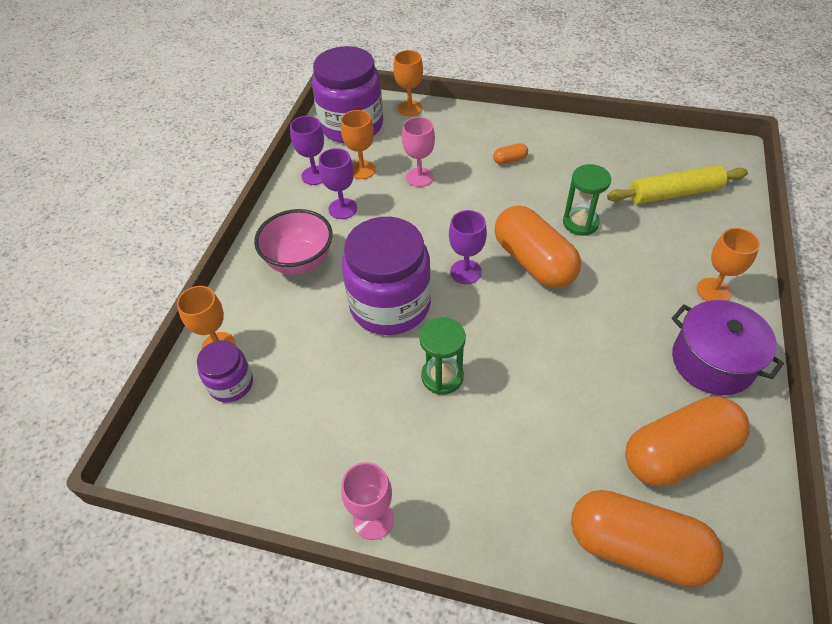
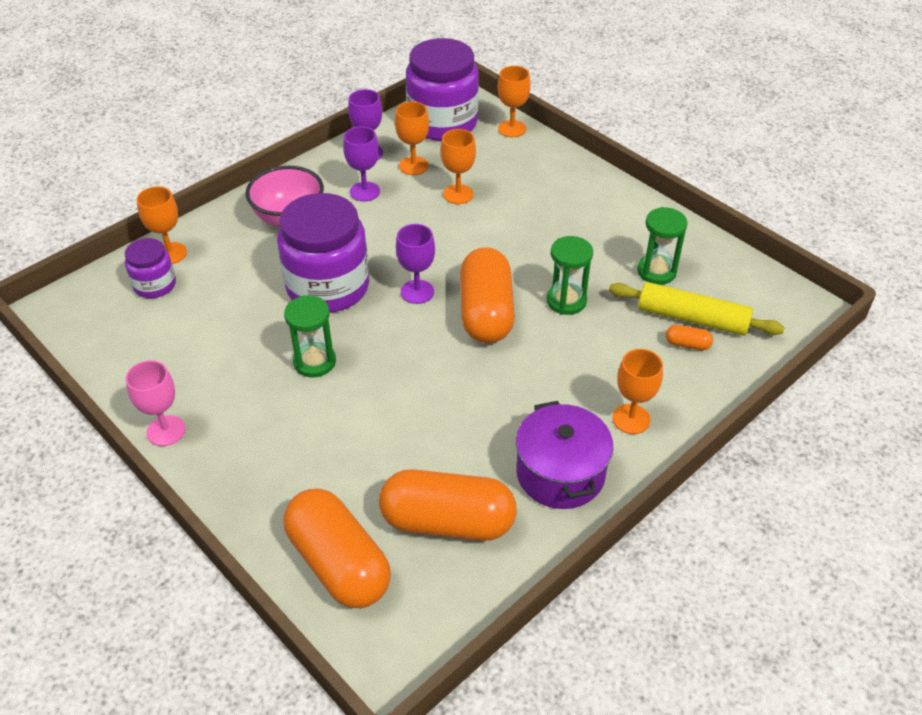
camera: 30 degrees right, 5 degrees down
pink goblet [402,117,435,187] -> orange goblet [441,129,476,204]
orange capsule [493,143,528,165] -> orange capsule moved to [666,325,713,350]
none -> green hourglass [637,207,688,285]

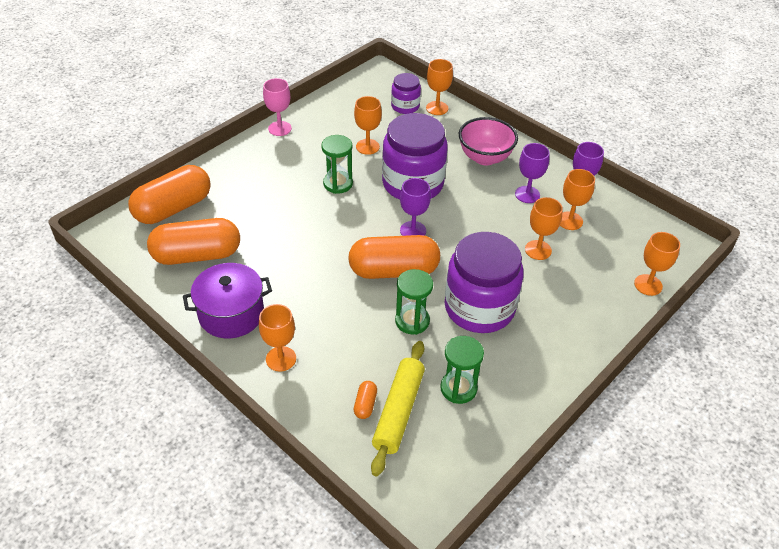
camera: 85 degrees right, 0 degrees up
orange capsule [379,469,517,541] -> orange capsule turned 75 degrees clockwise [147,218,240,265]
purple jar [406,38,479,141] -> purple jar moved to [444,232,524,333]
none -> orange goblet [354,96,382,155]

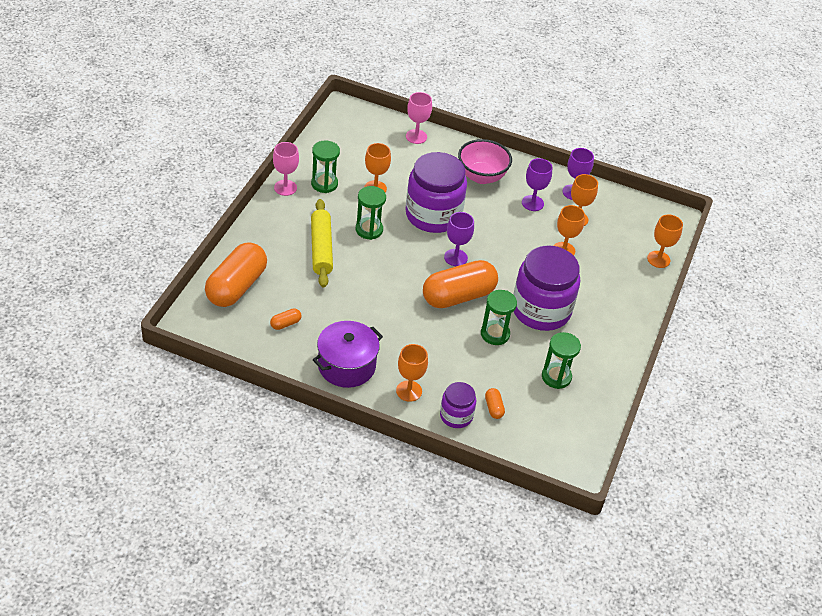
camera: 25 degrees left, 0 degrees up
orange capsule [147,218,240,265] -> orange capsule [270,308,301,330], size x0.40
yellow rolling pin [371,341,425,477] -> yellow rolling pin moved to [311,199,333,288]
purple jar [391,73,421,114] -> purple jar moved to [440,382,476,428]
orange goblet [426,59,453,115] -> pink goblet [406,92,432,144]
none -> green hourglass [311,140,340,193]

